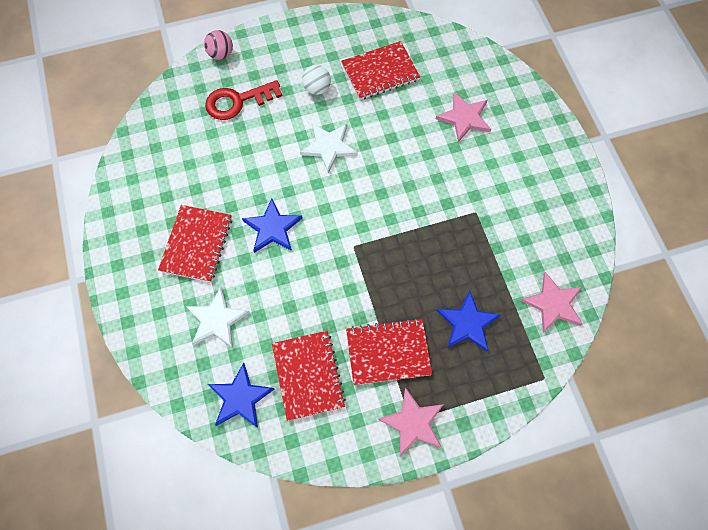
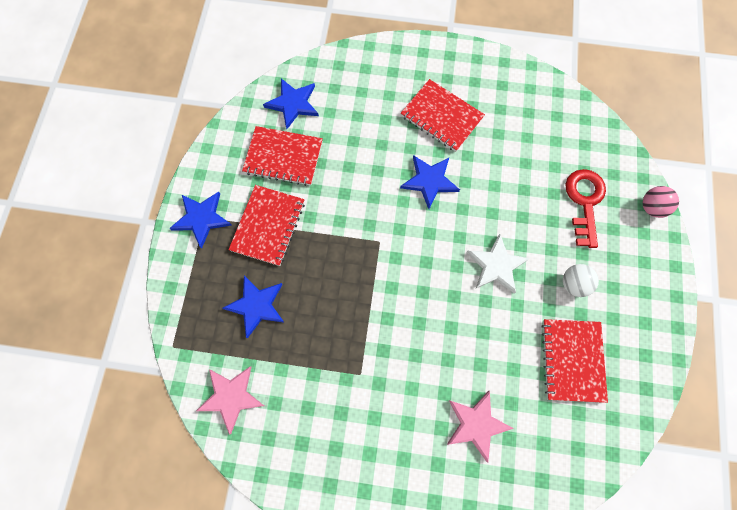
camera: 115 degrees right, 5 degrees up
white star [186,287,250,348] -> none
pink star [378,387,444,456] -> blue star [169,192,232,249]

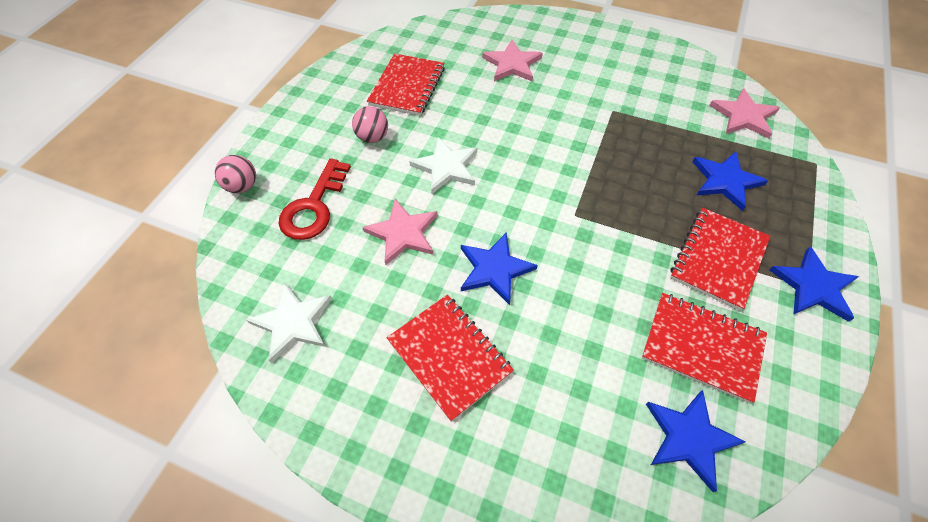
camera: 165 degrees left, 15 degrees down
white ball [563,264,599,297] -> pink ball [352,106,388,143]
none -> white star [246,282,332,363]
none -> pink star [362,199,438,265]

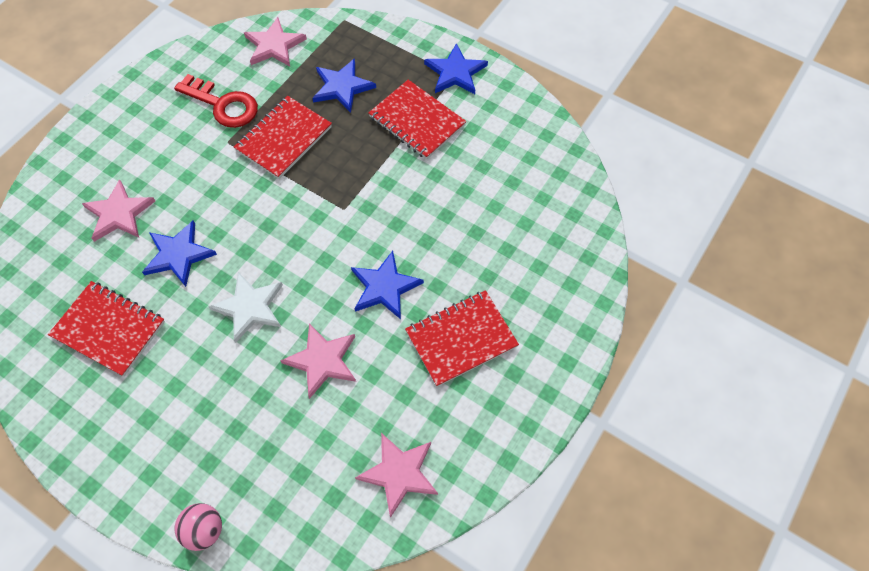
camera: 80 degrees left, 5 degrees up
white star [246,282,332,363] -> pink star [355,433,438,518]
red key [279,159,351,240] -> red key moved to [174,74,258,128]
pink ball [352,106,388,143] -> none
red notebook [642,293,767,403] -> red notebook moved to [234,96,332,179]
blue star [646,390,746,492] -> blue star moved to [142,221,217,287]

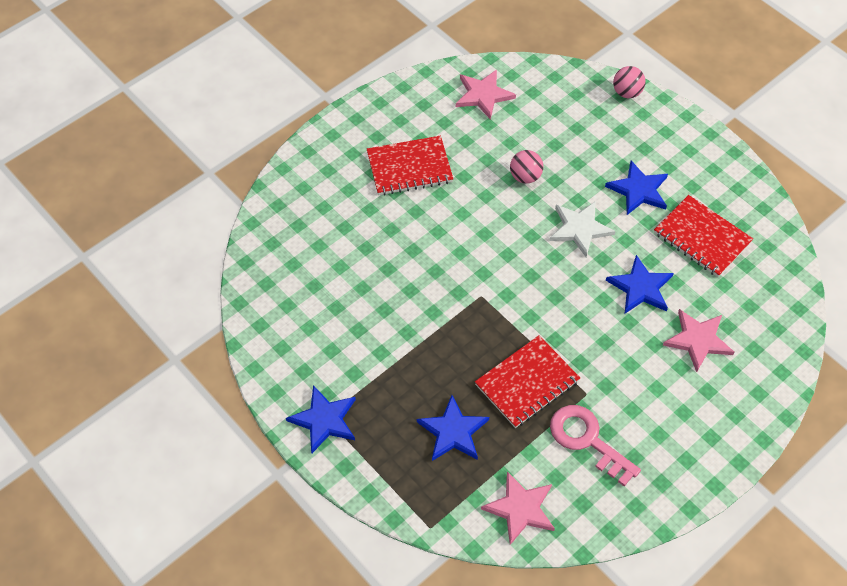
camera: 165 degrees left, 5 degrees down
red key [174,74,258,128] -> pink key [550,405,641,487]
pink star [280,323,356,399] -> pink ball [510,150,543,184]
blue star [351,251,424,319] -> blue star moved to [605,161,668,215]
red notebook [368,80,466,159] -> none

